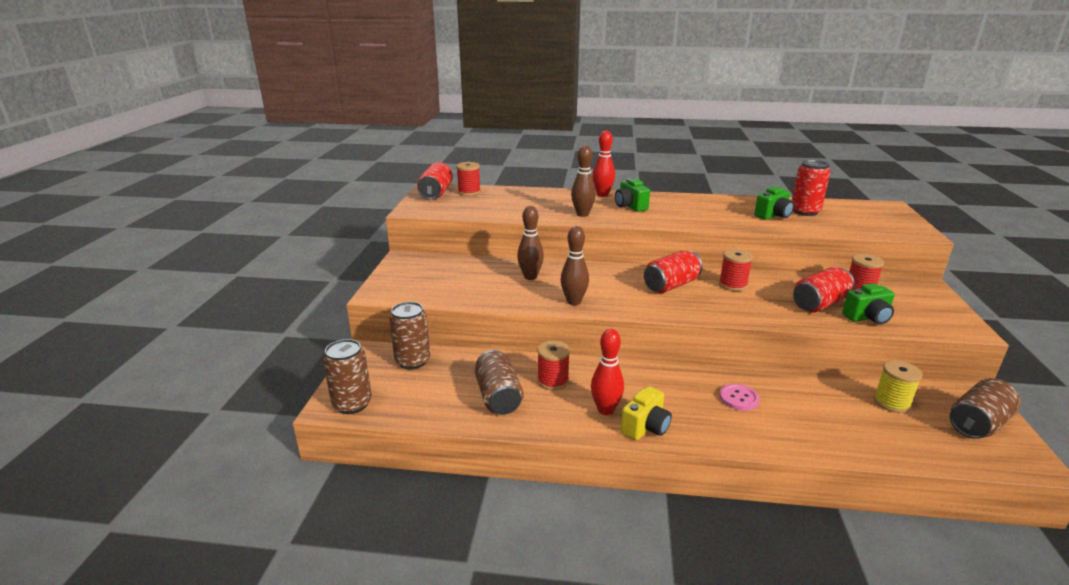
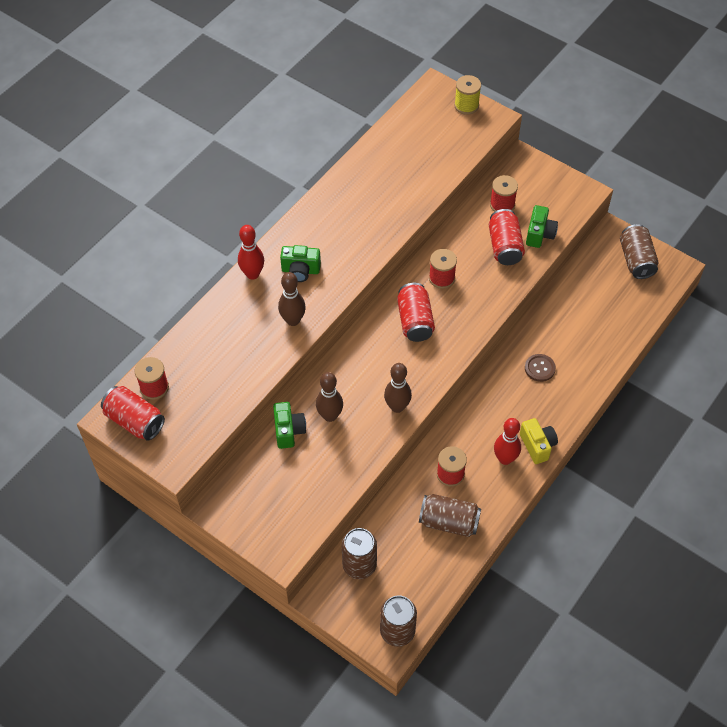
camera: 60 degrees left, 30 degrees up
pink button [719,384,760,411] -> brown button [525,354,556,382]
green camera [754,186,794,220] -> green camera moved to [273,402,306,449]
red can [792,160,830,216] -> none
yellow spool [874,360,922,413] -> yellow spool moved to [454,75,481,115]

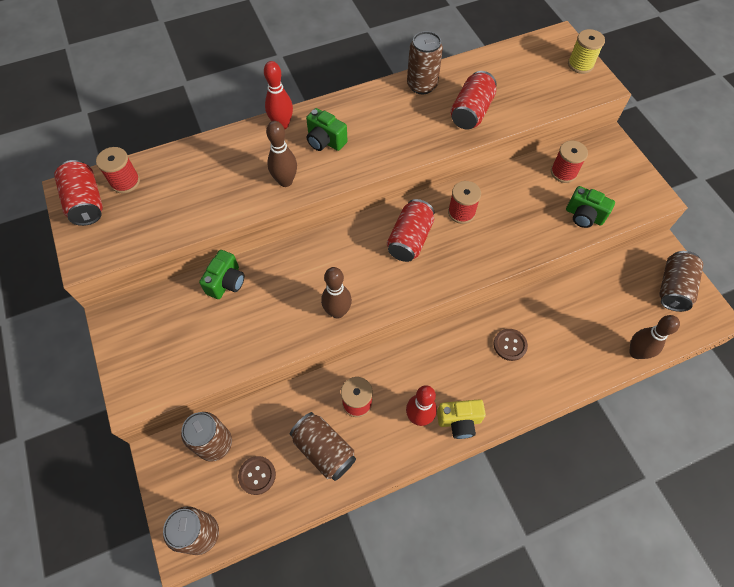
camera: 30 degrees right, 5 degrees up
brown bowling pin [316,372,343,422] -> brown bowling pin moved to [629,315,680,359]
red can [489,209,525,265] -> red can moved to [450,71,497,129]
yellow camera [520,418,558,464] -> yellow camera turned 75 degrees clockwise [437,399,486,439]
green camera [526,205,558,248] -> green camera turned 75 degrees clockwise [566,186,615,228]
none -> brown button [238,456,276,495]
none -> brown can [407,31,443,94]

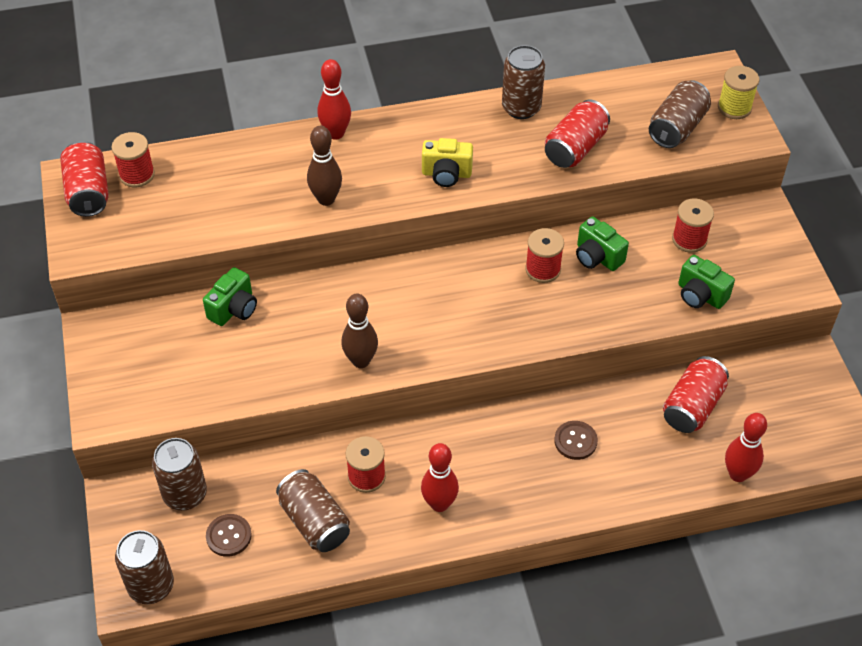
camera: 10 degrees right, 10 degrees down
green camera [306,108,347,151] -> green camera moved to [576,217,629,271]
red can [387,199,434,262] -> red can moved to [663,356,729,433]
yellow camera [437,399,486,439] -> yellow camera moved to [422,138,473,187]
brown bowling pin [629,315,680,359] -> red bowling pin [725,413,767,482]
brown can [659,251,703,312] -> brown can moved to [649,80,711,148]

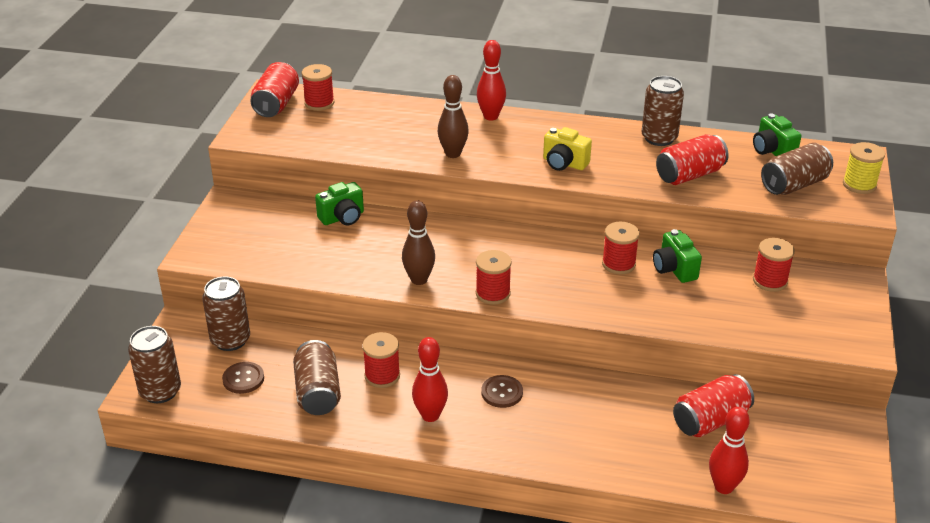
camera: 25 degrees right, 15 degrees down
brown button [554,421,598,460] -> brown button moved to [481,375,523,408]
green camera [678,255,735,309] -> green camera moved to [753,113,801,156]
none -> red spool [476,250,512,305]

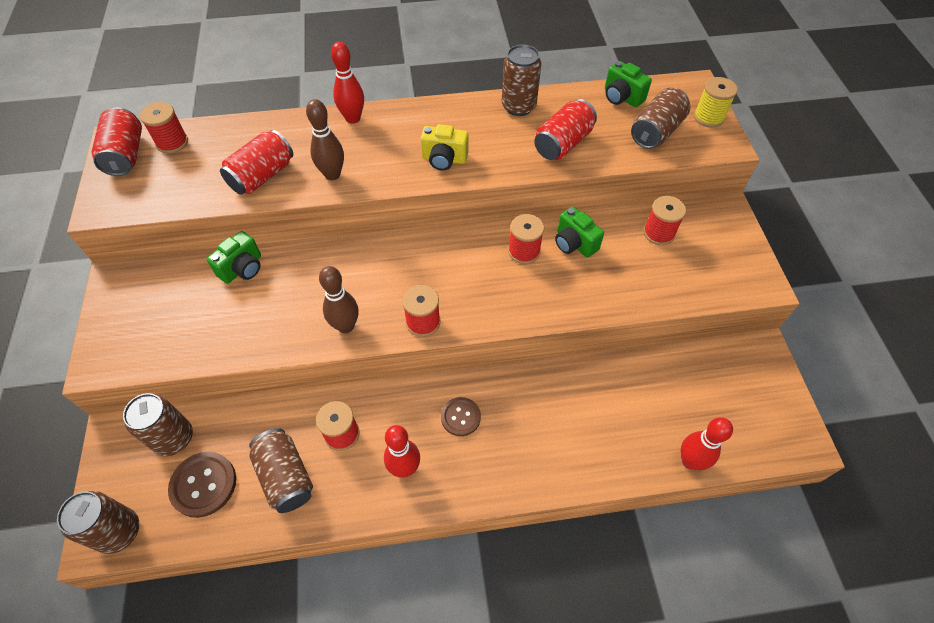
camera: 20 degrees left, 20 degrees up
brown button [222,362,264,394] -> brown button [168,452,236,518], size x1.51
red can [673,374,754,437] -> red can moved to [220,130,293,195]

